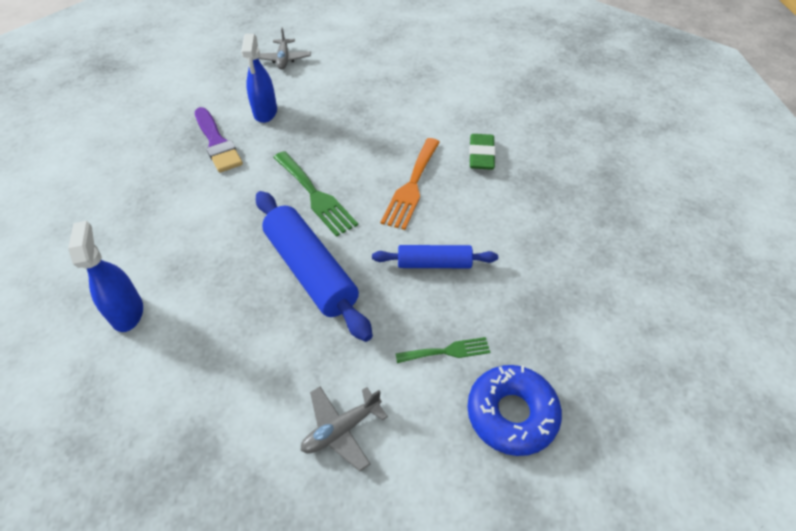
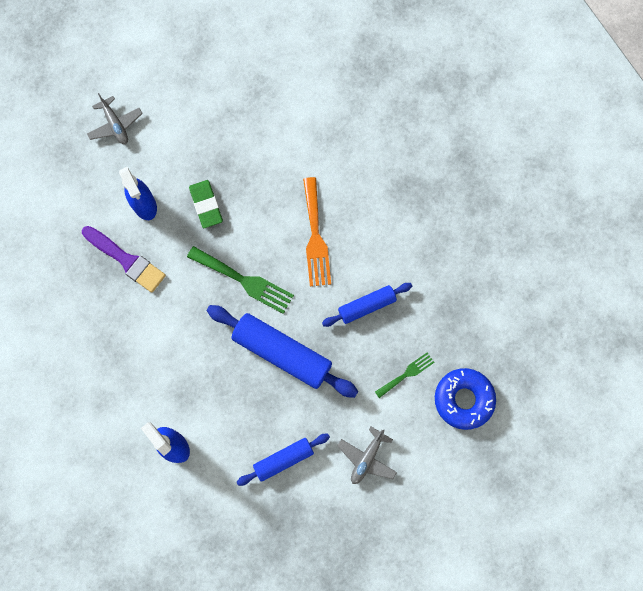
camera: 25 degrees left, 25 degrees up
green eraser [469,134,495,170] -> green eraser moved to [189,180,223,228]
none -> blue rolling pin [237,434,330,486]

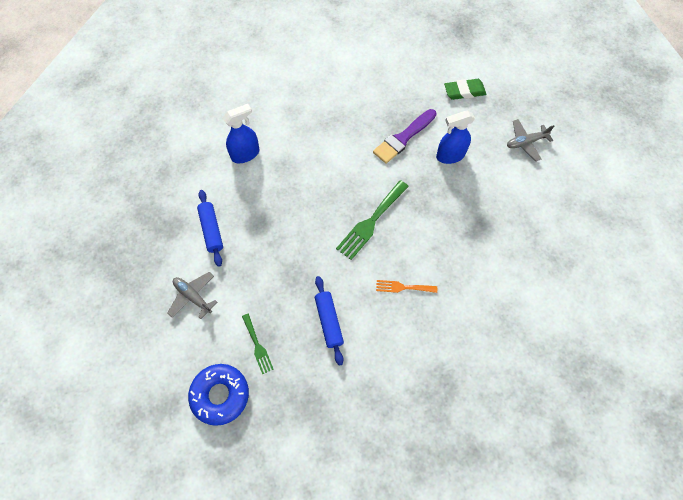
camera: 100 degrees right, 10 degrees down
green eraser [189,180,223,228] -> green eraser moved to [444,79,486,100]
blue rolling pin [207,305,358,398] -> none
orange fork [303,177,331,286] -> orange fork [376,280,437,293], size x0.57

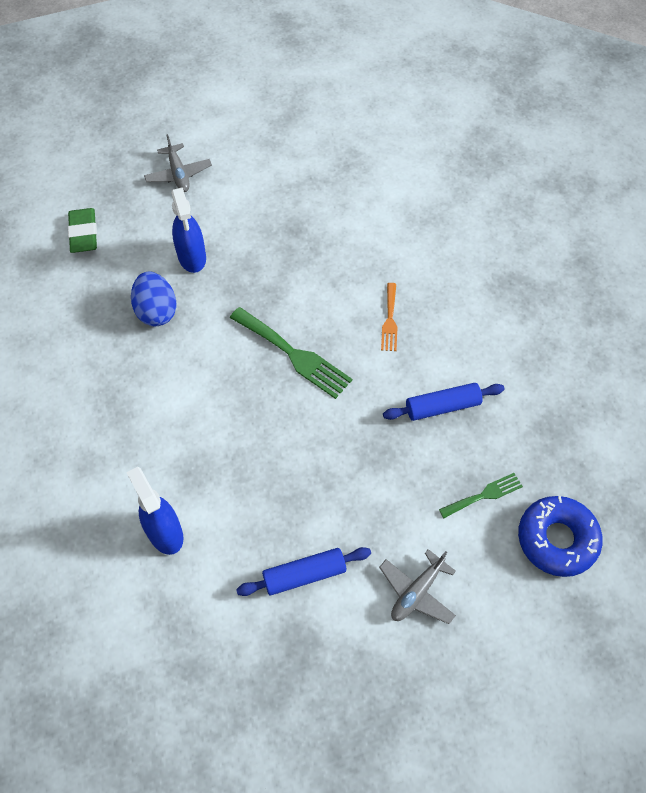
camera: 90 degrees left, 5 degrees down
purple brush [373,109,436,164] -> blue egg [131,272,177,327]

